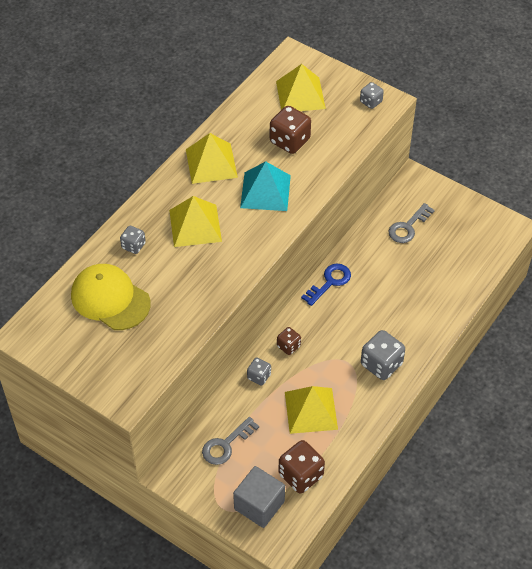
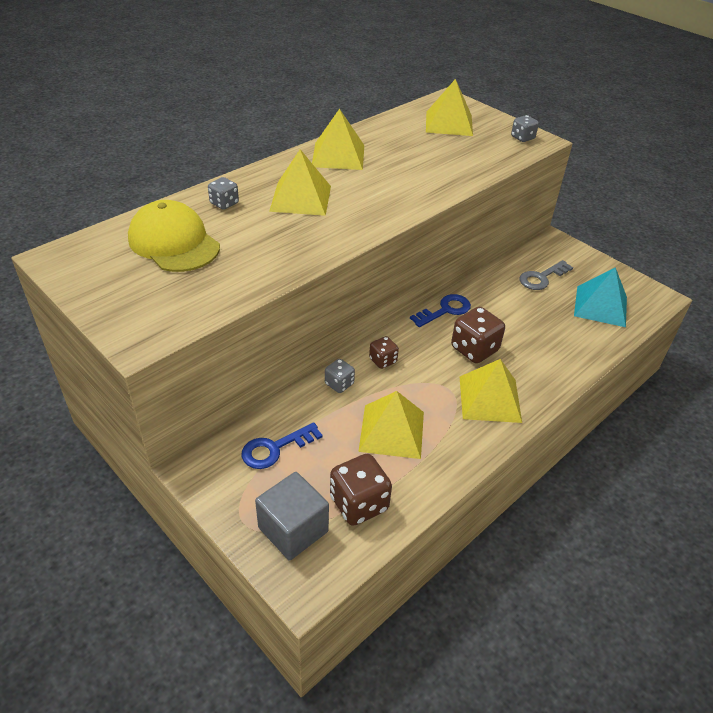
camera: 10 degrees right, 10 degrees down
grey key [202,417,259,465] -> blue key [242,422,323,469]
turquoise pyramid [240,161,291,211] -> turquoise pyramid moved to [574,267,627,327]
brown dice [270,106,311,154] -> brown dice moved to [451,307,505,363]
grey dice [361,330,405,380] -> yellow pyramid [460,359,522,423]

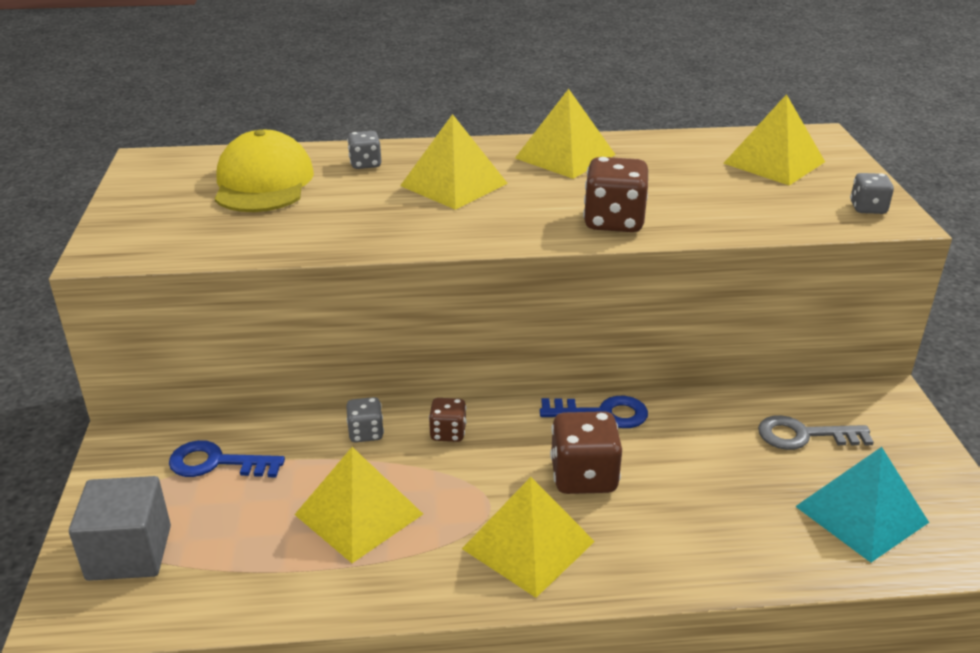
camera: 40 degrees right, 10 degrees down
brown dice [330,454,392,526] -> brown dice moved to [583,157,648,232]

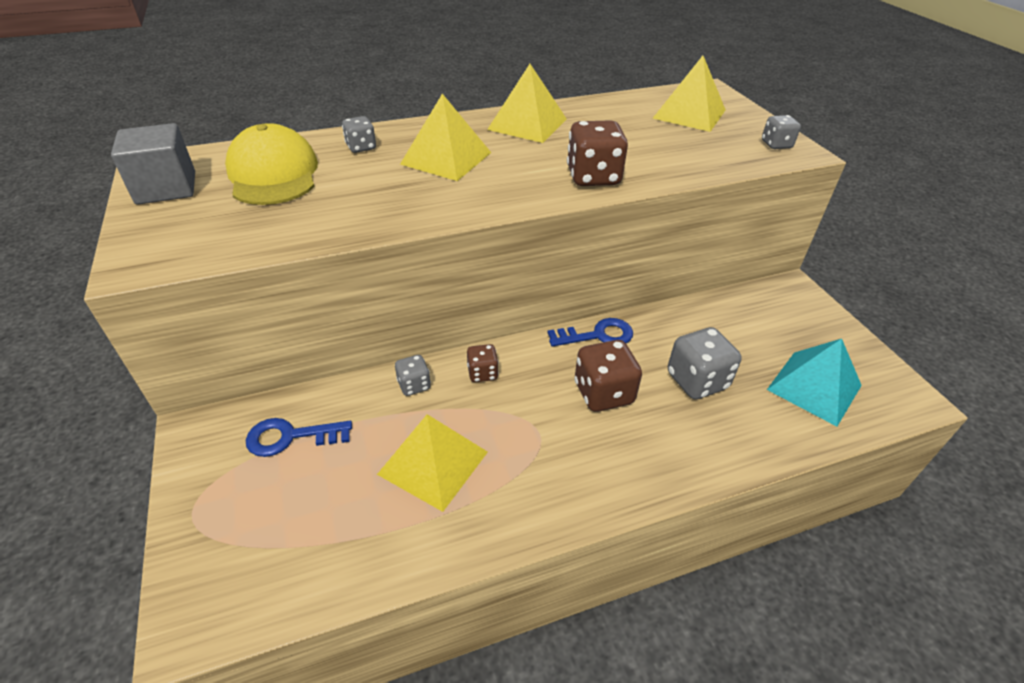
camera: 15 degrees left, 10 degrees up
grey cube [69,476,171,581] -> grey cube moved to [111,123,195,205]
yellow pyramid [462,477,595,598] -> none
grey key [758,415,874,450] -> none
none -> grey dice [668,327,742,399]

